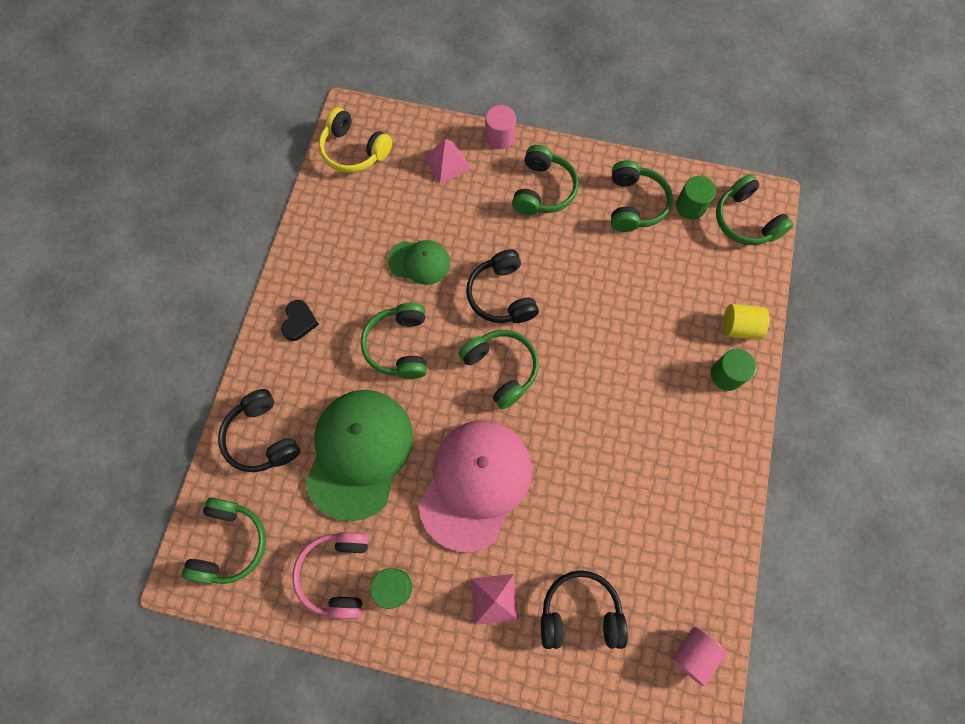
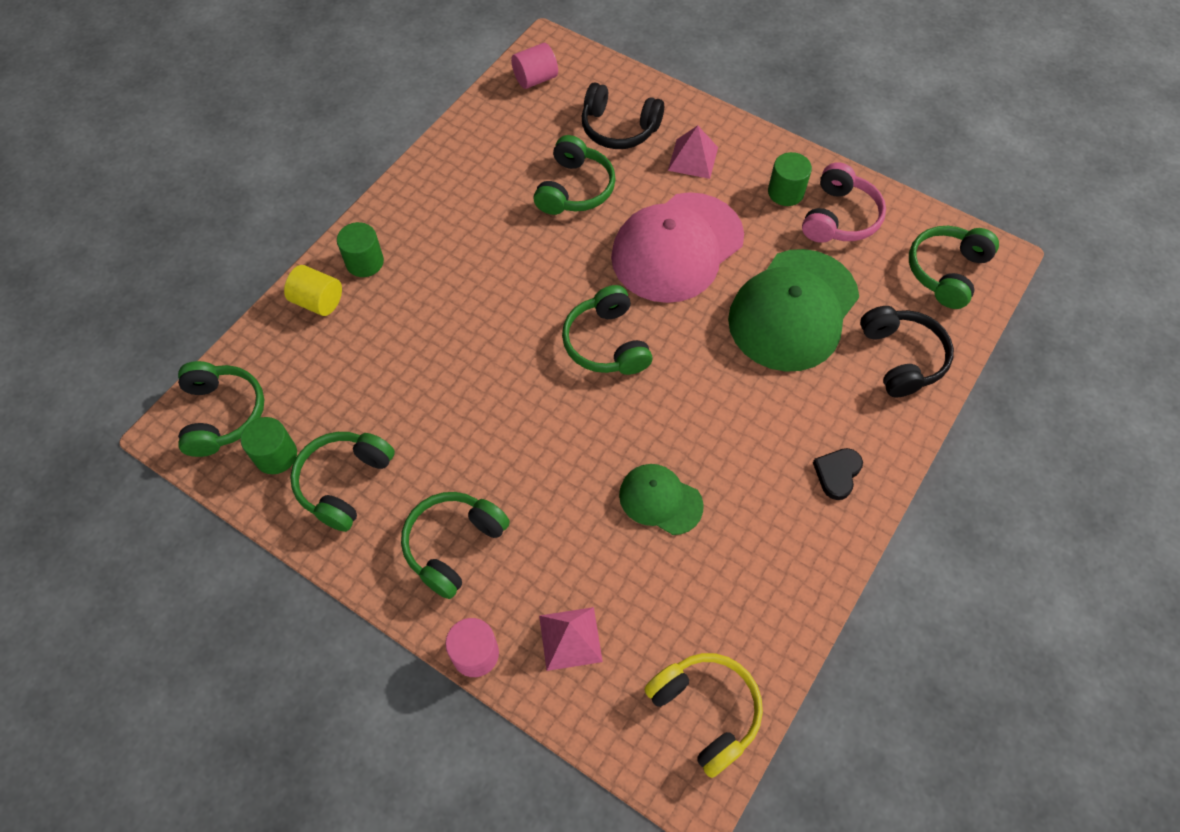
camera: 160 degrees left, 10 degrees down
green headphones [361,303,427,379] -> green headphones moved to [533,135,616,215]
black headphones [466,249,539,323] -> none

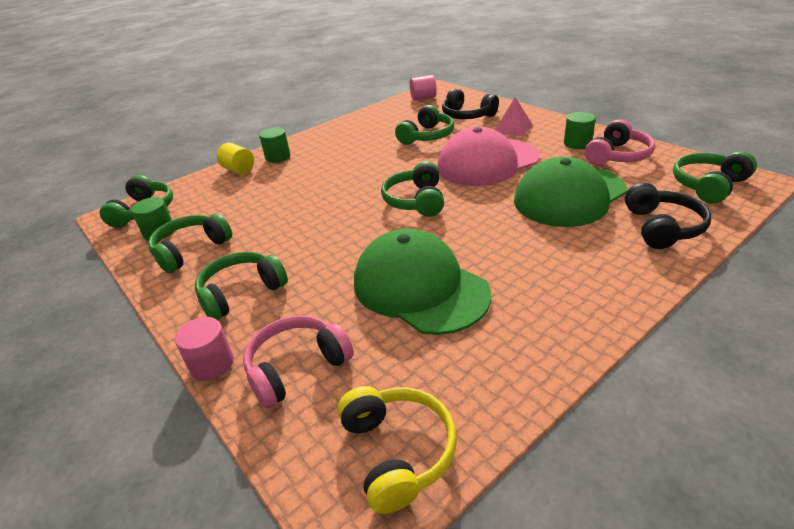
camera: 20 degrees right, 25 degrees down
pink pyramid [539,607,603,671] -> pink headphones [243,315,354,409]
green cap [619,464,704,535] -> green cap [354,229,491,335], size x1.93
black heart [813,448,863,500] -> none

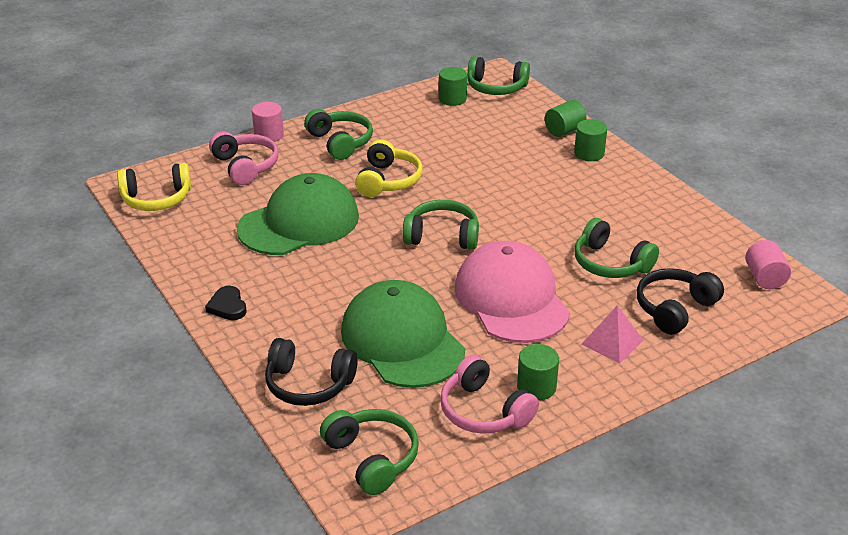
camera: 95 degrees right, 0 degrees up
green headphones [148,214,232,273] -> none
yellow cylinder [217,143,254,175] -> green cylinder [545,100,586,137]
none -> black heart [205,286,247,320]
none -> yellow headphones [355,140,423,197]

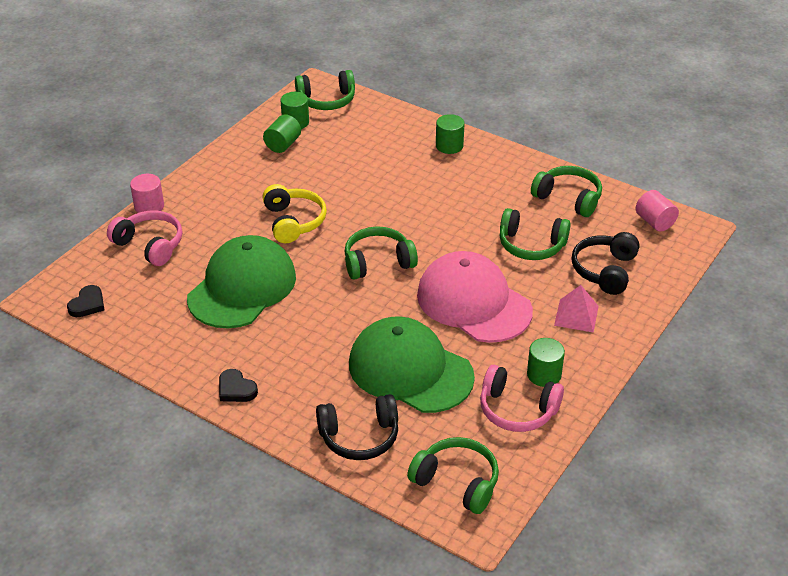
camera: 25 degrees left, 5 degrees up
yellow headphones [117,163,191,211] -> black heart [67,285,104,317]
green headphones [304,109,373,160] -> green headphones moved to [531,166,602,217]
green cylinder [545,100,586,137] -> green cylinder moved to [263,114,301,153]

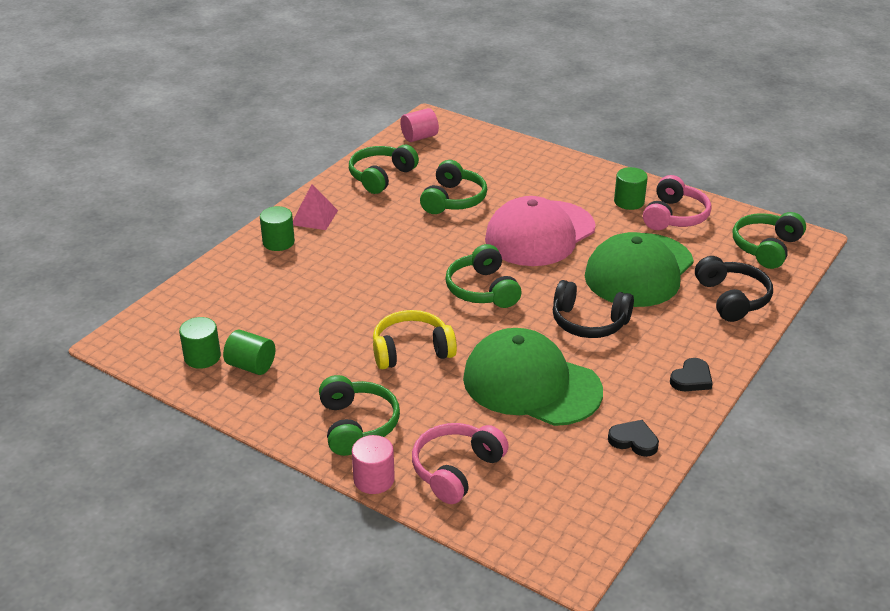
camera: 90 degrees left, 5 degrees down
black heart [67,285,104,317] -> black heart moved to [608,420,659,457]
green headphones [295,70,355,110] -> green headphones moved to [319,375,400,456]
pink pyramid [554,285,599,333] -> pink pyramid moved to [293,184,338,230]
black headphones [571,232,640,295] -> black headphones moved to [553,280,634,338]

